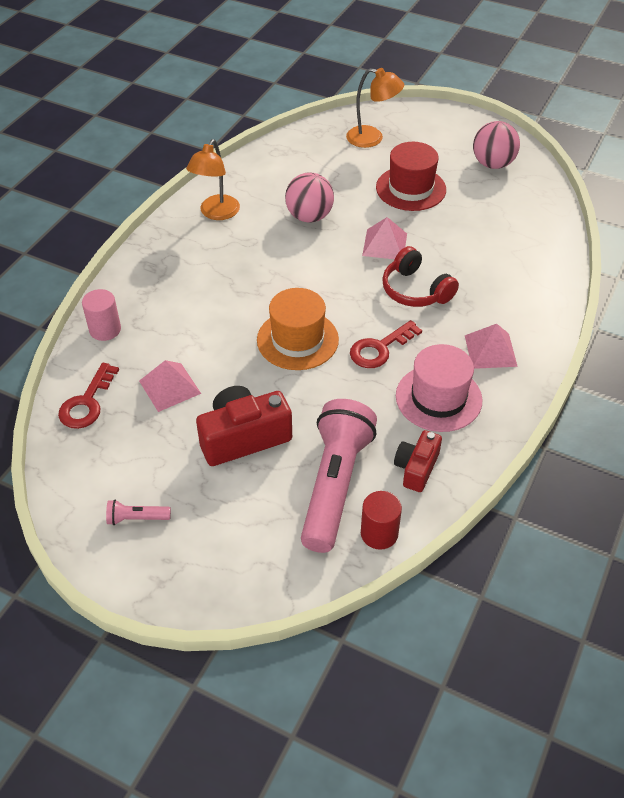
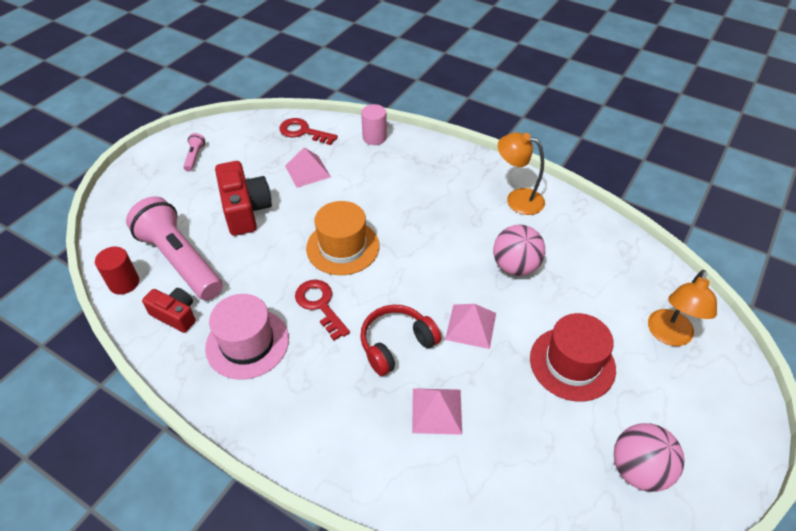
camera: 95 degrees right, 0 degrees up
pink flashlight [301,399,377,553] -> pink flashlight turned 150 degrees counterclockwise [126,196,223,300]
pink pyramid [465,324,518,369] -> pink pyramid moved to [412,388,462,435]

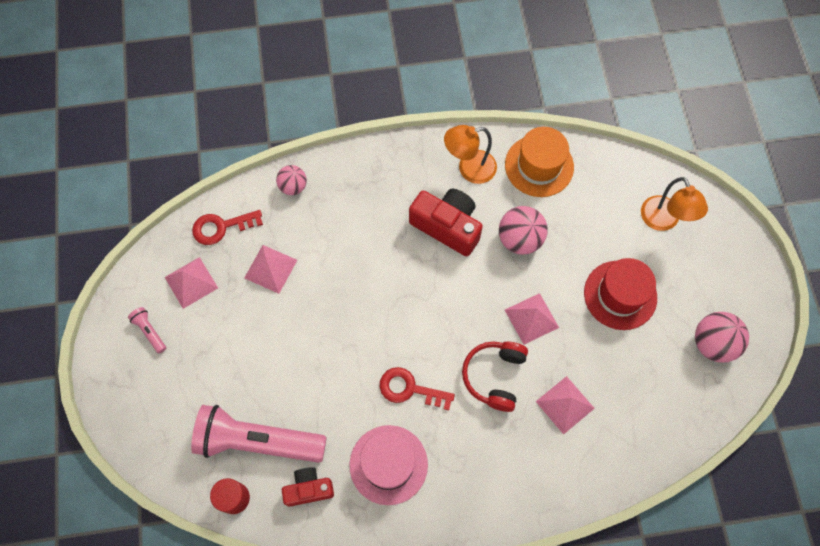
camera: 40 degrees left, 20 degrees up
red camera [215,161,272,236] -> red camera moved to [409,189,483,257]
orange hat [306,201,379,275] -> orange hat moved to [505,127,574,197]
pink cylinder [361,104,387,145] -> pink ball [276,165,307,195]
none -> pink pyramid [165,257,218,309]

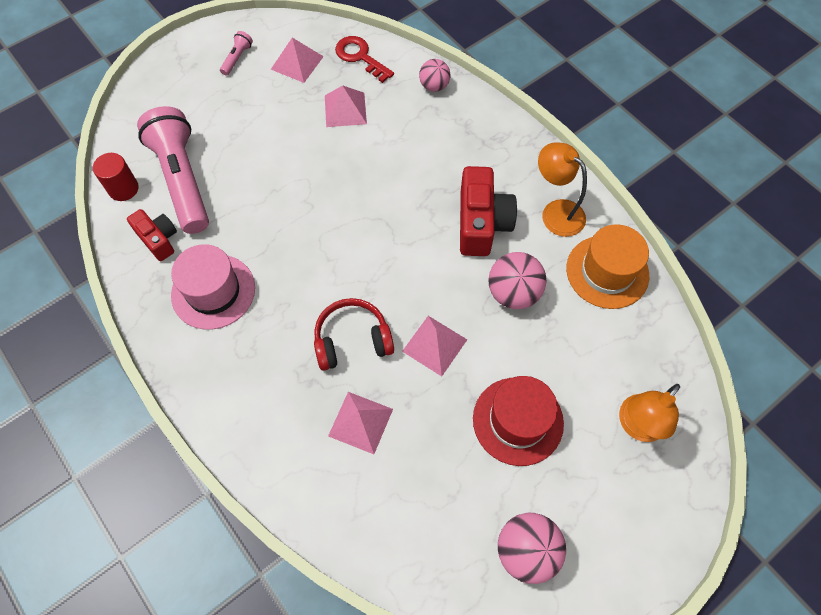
camera: 60 degrees right, 5 degrees down
red key [380,367,455,410] -> none

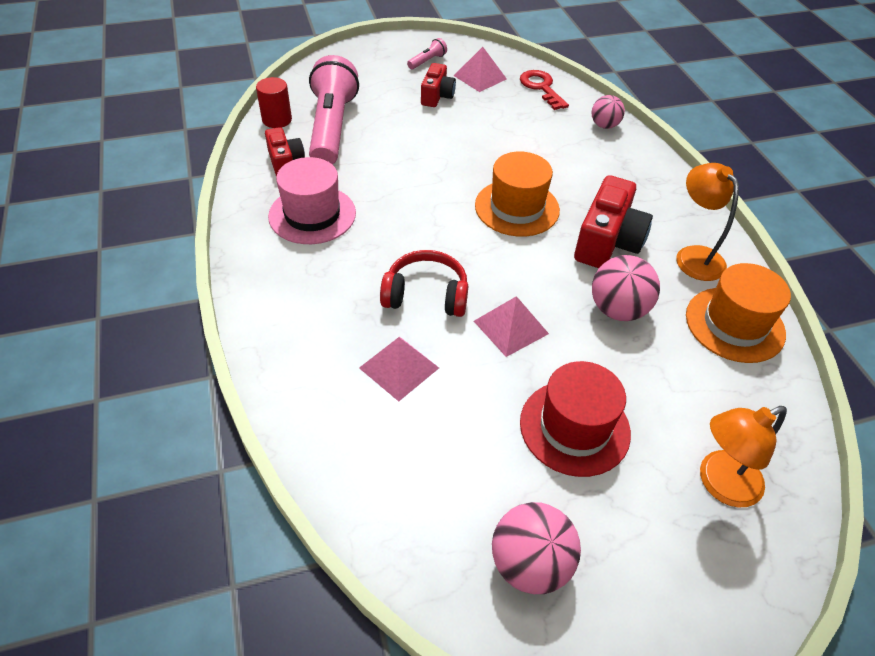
camera: 20 degrees right, 15 degrees down
pink pyramid [325,85,367,127] -> none
none -> red camera [421,63,456,107]
none -> orange hat [475,152,560,237]

